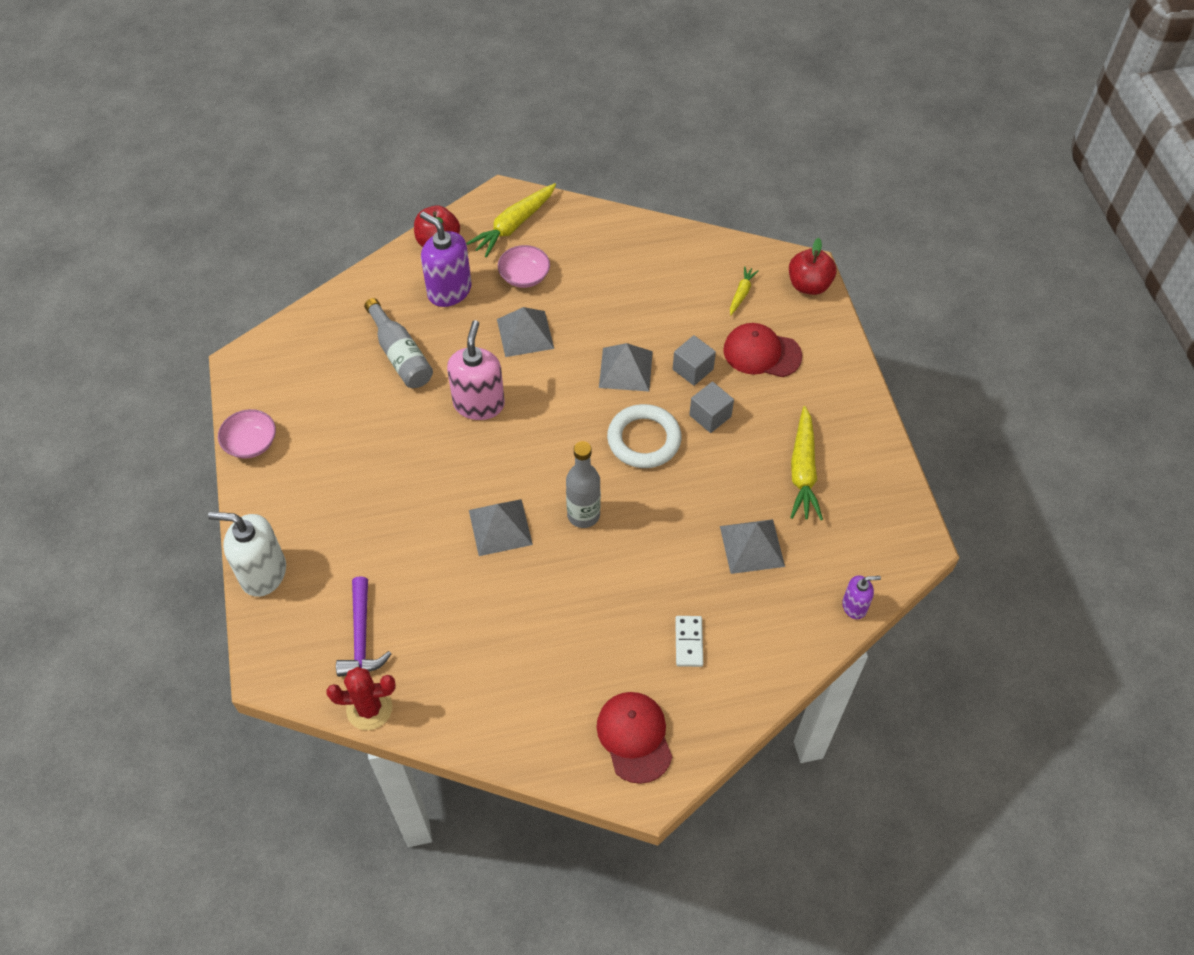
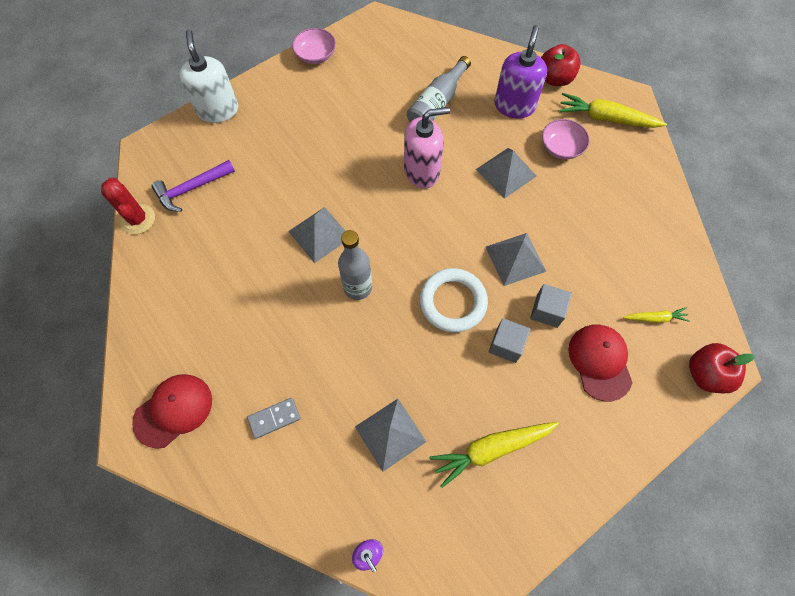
camera: 65 degrees right, 10 degrees up
white domino [675,616,703,667] -> grey domino [247,398,300,439]

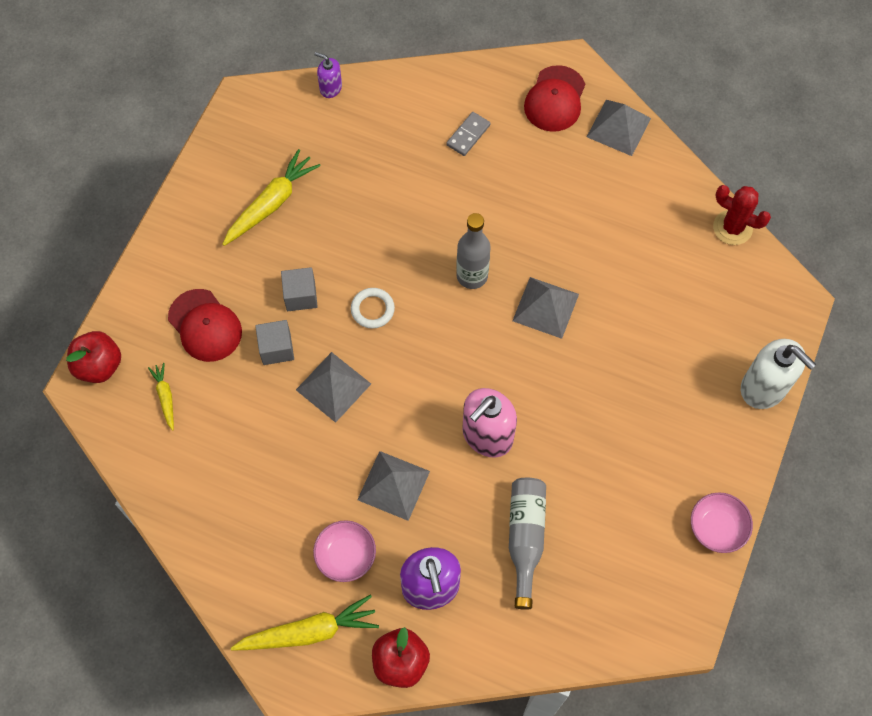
camera: 150 degrees right, 0 degrees up
purple hammer [152,160,235,212] -> none
grey pyramid [355,399,427,472] -> grey pyramid moved to [587,100,651,156]
white ring [420,268,488,332] -> white ring [351,288,395,329], size x0.59
yellow carrot [623,308,690,323] -> yellow carrot turned 105 degrees clockwise [148,363,174,431]

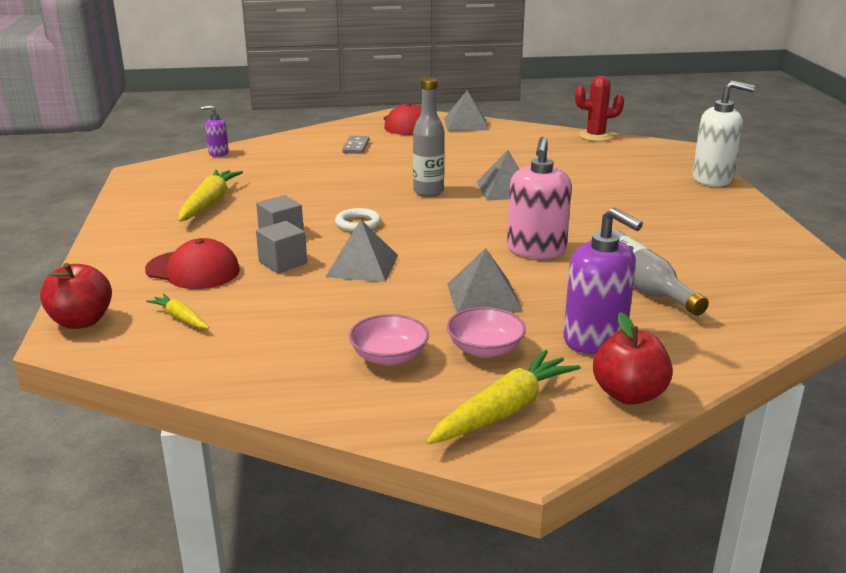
camera: 30 degrees left, 40 degrees down
pink bowl [691,492,753,553] -> pink bowl moved to [349,314,429,366]

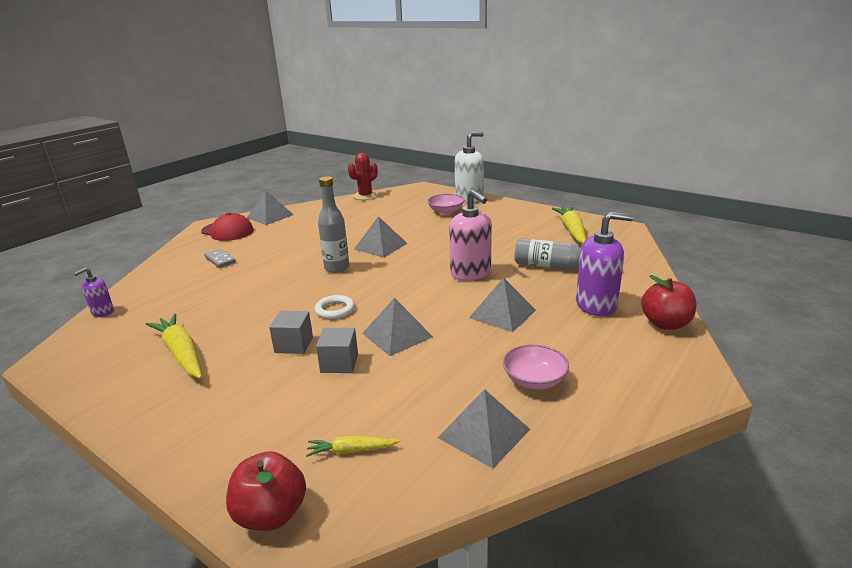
camera: 45 degrees left, 0 degrees up
red cap [145,238,240,289] -> none
yellow carrot [427,350,581,445] -> yellow carrot moved to [552,207,586,244]
pink bowl [447,307,526,358] -> pink bowl moved to [427,194,464,214]
none -> grey pyramid [438,389,530,469]

